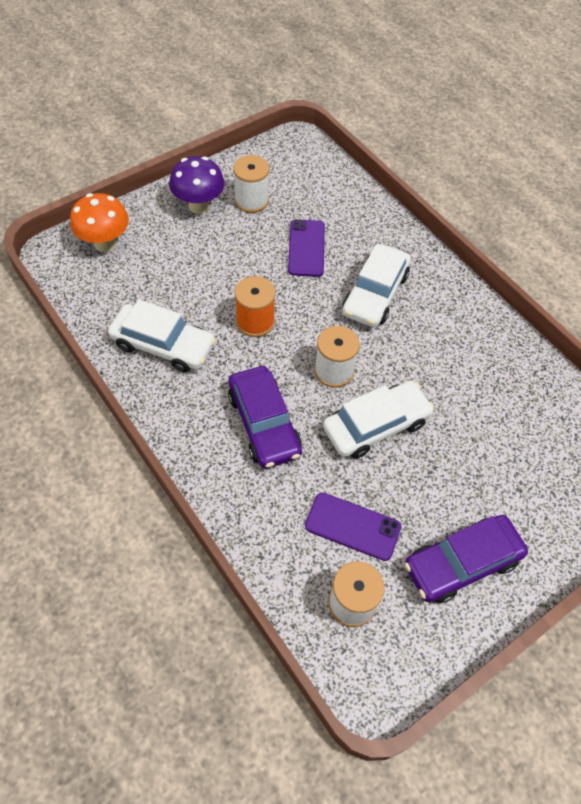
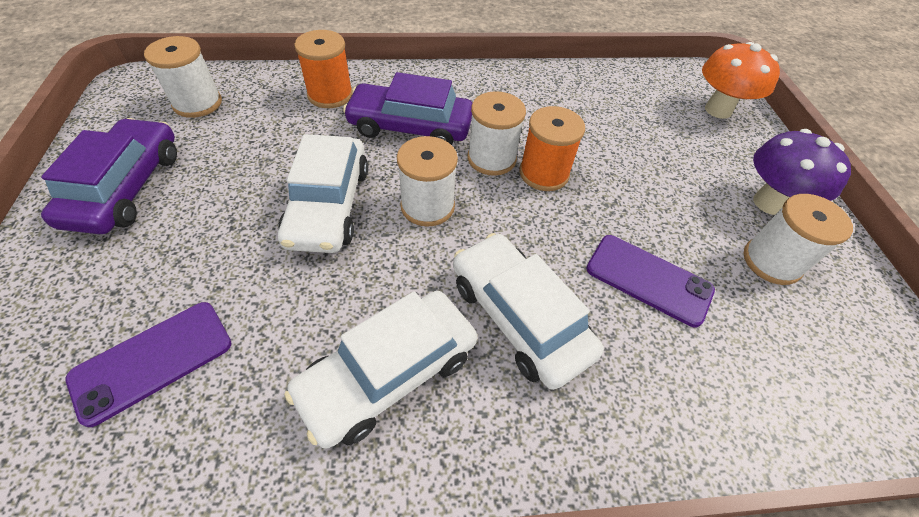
camera: 120 degrees right, 5 degrees down
white car [108,299,216,373] -> white car moved to [284,291,477,448]
purple phone [305,493,401,561] -> purple phone moved to [66,302,231,427]
none -> orange spool [294,30,352,108]
none -> white spool [467,91,526,176]

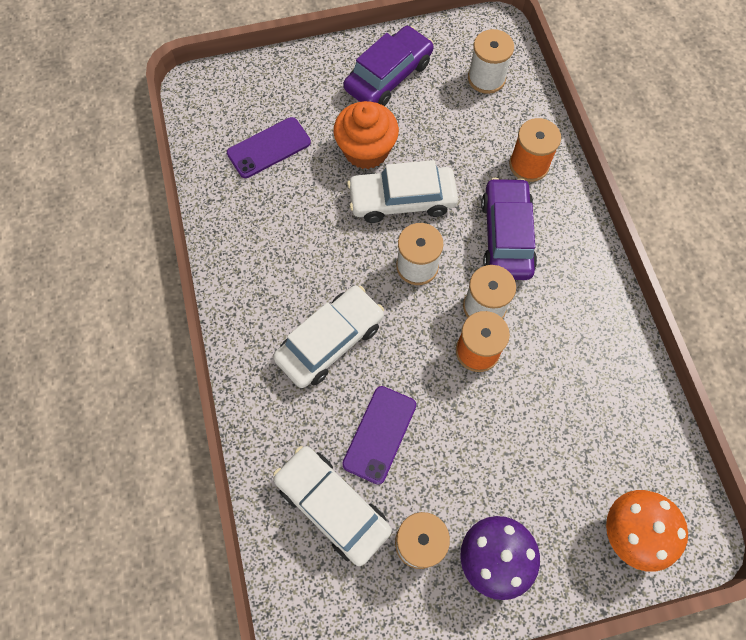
camera: 85 degrees right, 15 degrees up
purple car [41,118,177,234] -> purple car turned 45 degrees counterclockwise [343,26,434,106]
purple phone [66,302,231,427] -> purple phone turned 75 degrees counterclockwise [227,117,311,178]
white car [284,291,477,448] -> white car moved to [273,446,392,566]
none -> orange cupcake [333,101,399,169]

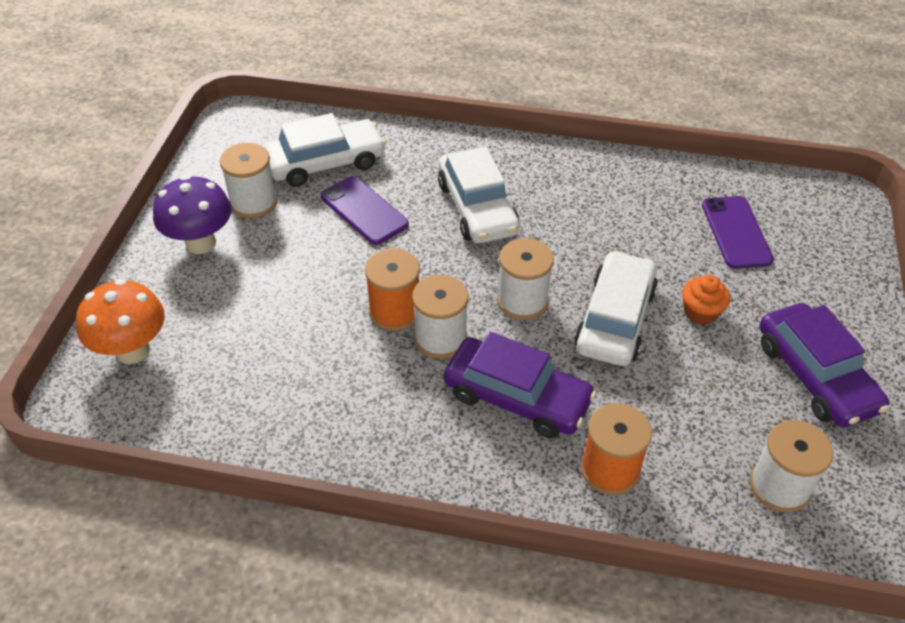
camera: 115 degrees right, 20 degrees down
orange cupcake [333,101,399,169] -> orange cupcake [682,275,730,325], size x0.57

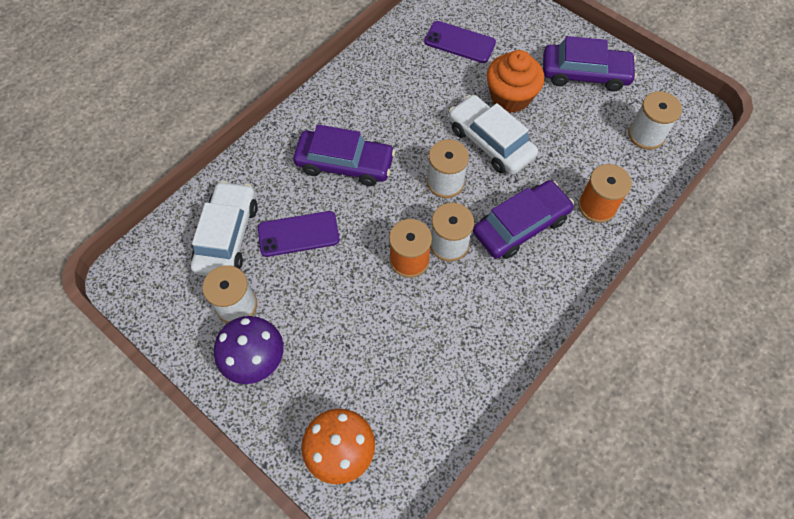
camera: 60 degrees left, 15 degrees up
white car [438,146,520,244] -> purple car [293,125,395,186]
orange cupcake [682,275,730,325] -> orange cupcake [487,50,544,113], size x1.75

